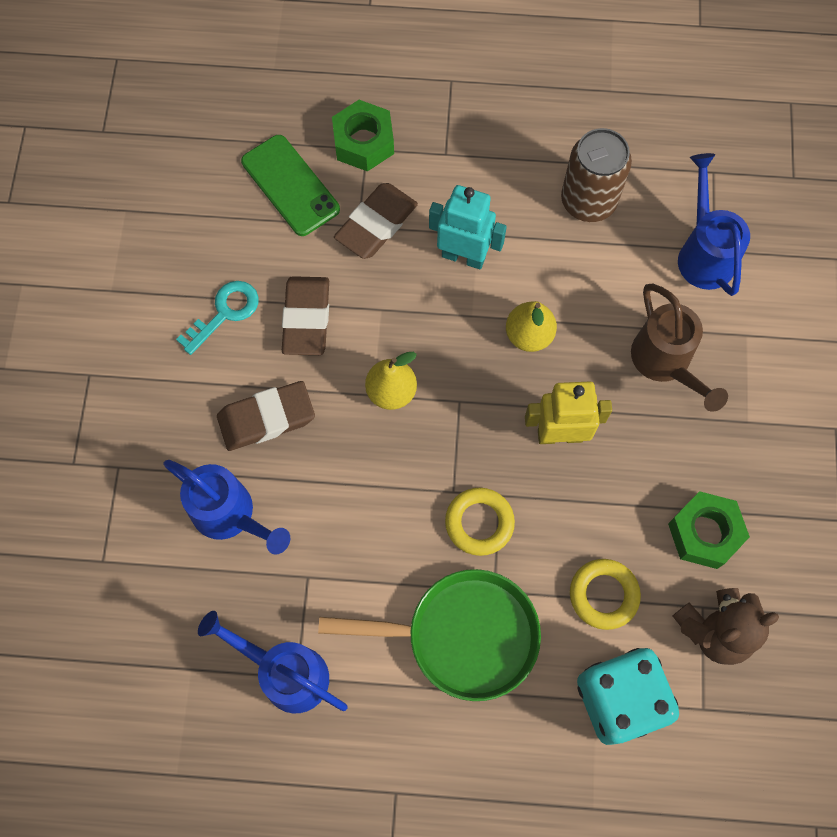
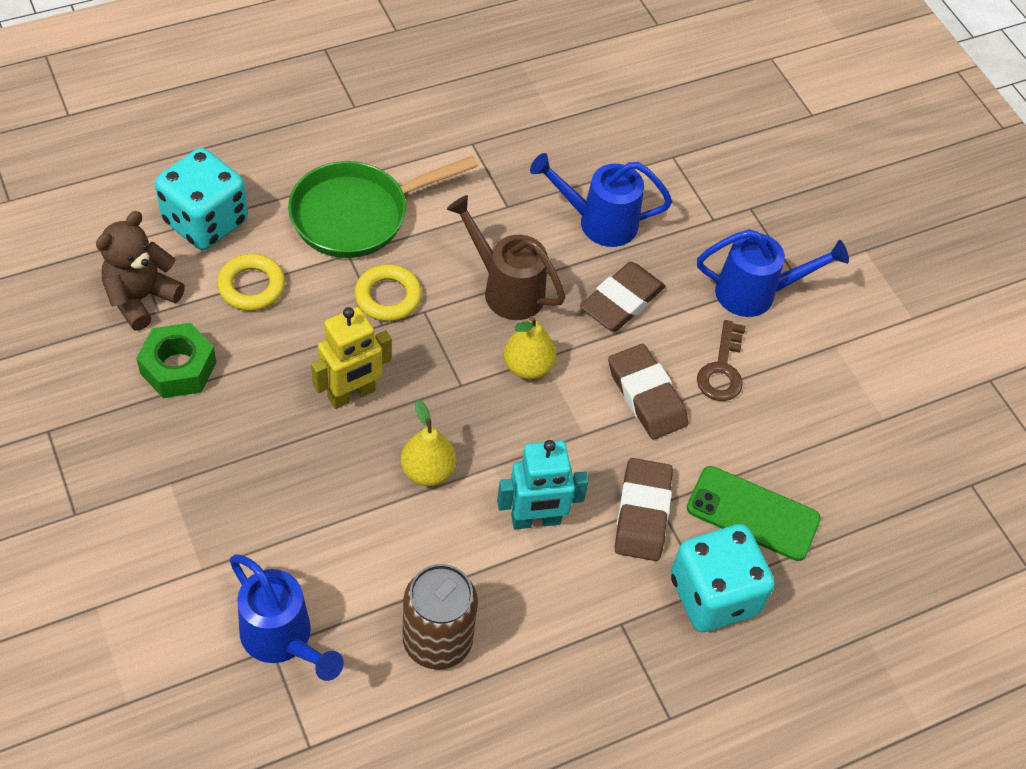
camera: 145 degrees right, 15 degrees down
turquoise key [176,281,259,355] -> brown key [697,320,746,401]
blue watering can [198,611,347,713] -> blue watering can moved to [697,229,849,317]
green nut [332,100,394,172] -> turquoise dice [671,524,775,632]
brown watering can [631,283,728,412] -> brown watering can moved to [447,195,565,320]

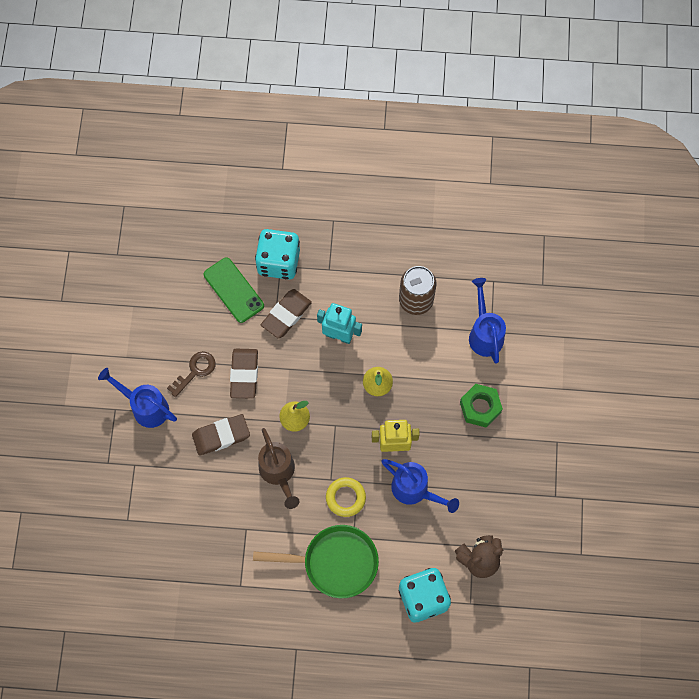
camera: 145 degrees left, 15 degrees up
green nut [136,323,216,398] -> green nut moved to [460,384,503,428]
yellow ring [217,254,285,311] -> none
blue watering can [530,153,672,247] -> blue watering can moved to [381,459,459,513]

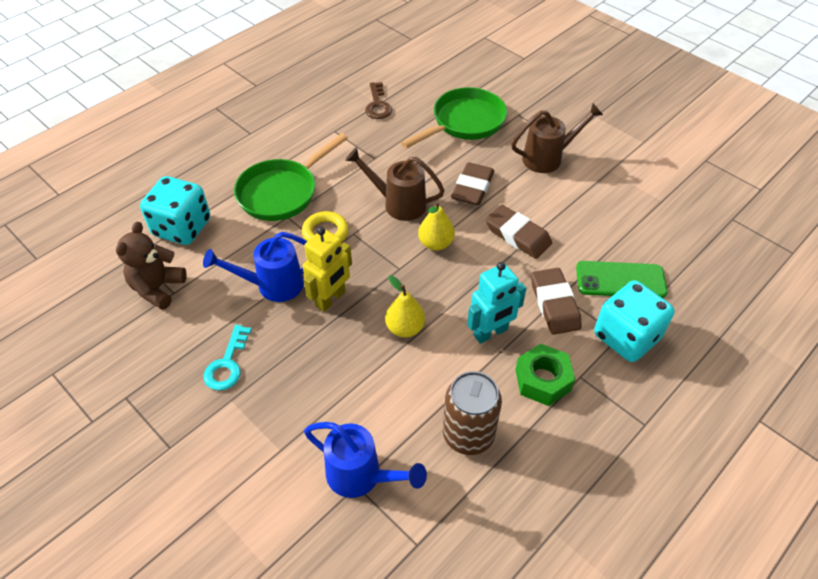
camera: 130 degrees right, 20 degrees down
blue watering can [98,368,177,428] -> brown watering can [511,103,603,173]
brown key [167,351,215,397] -> brown key moved to [365,82,392,119]
green nut [460,384,503,428] -> green nut moved to [515,343,575,406]
none -> turquoise key [203,325,252,390]
none -> green pan [401,87,507,149]

